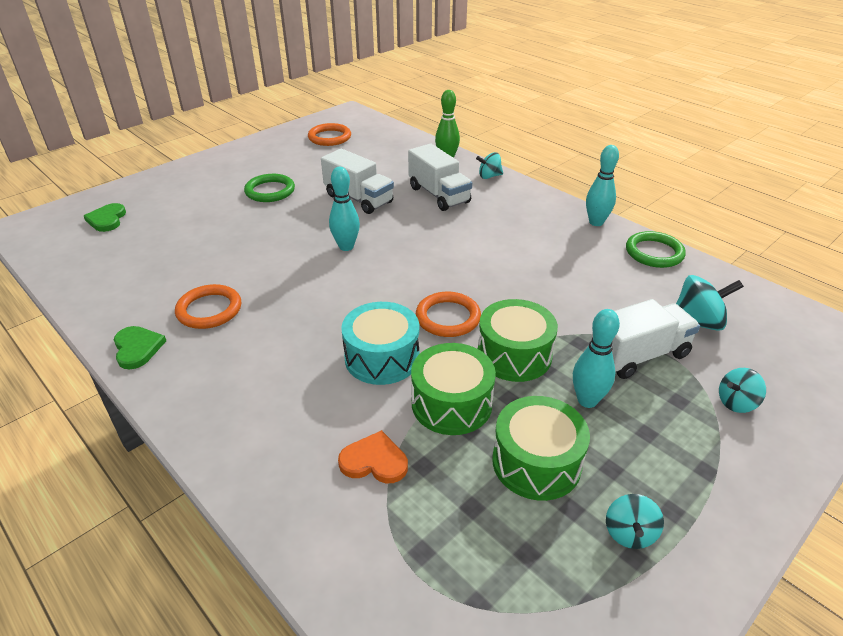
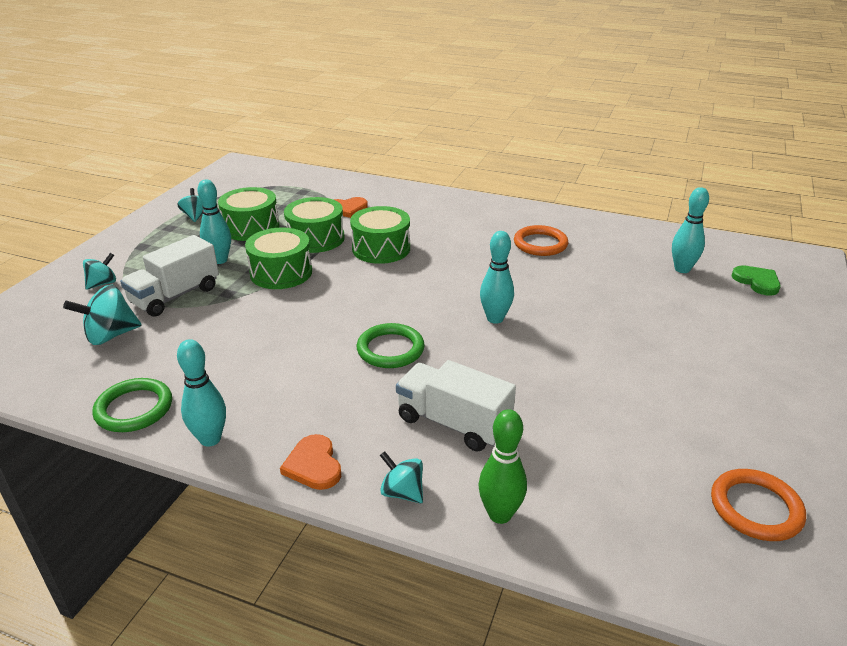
camera: 155 degrees right, 5 degrees down
green heart [114,326,166,369] -> none
green ring [244,174,295,202] -> green ring moved to [357,323,425,368]
white truck [321,149,394,214] -> none
turquoise drum [341,302,419,385] -> green drum [350,206,410,264]
orange ring [416,292,481,337] -> none
turquoise spinning top [476,152,503,179] -> turquoise spinning top turned 105 degrees counterclockwise [380,451,423,504]
none -> orange heart [280,434,341,490]
none -> turquoise bowling pin [672,187,709,273]

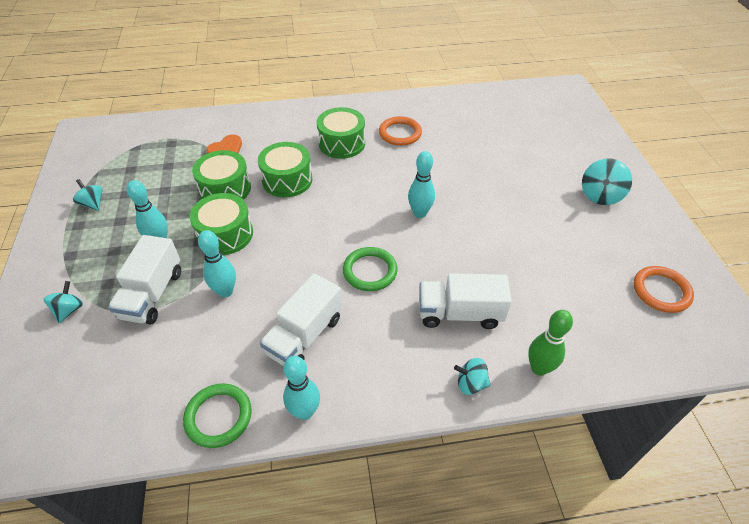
camera: 30 degrees left, 15 degrees up
turquoise spinning top [63,285,142,345] -> turquoise spinning top moved to [582,158,632,205]
green drum [218,187,280,241] -> green drum moved to [317,107,365,159]
orange heart [280,434,341,490] -> none
turquoise bowling pin [672,187,709,273] -> turquoise bowling pin moved to [198,230,236,298]
green heart [732,265,781,296] -> none
none -> white truck [260,273,342,366]

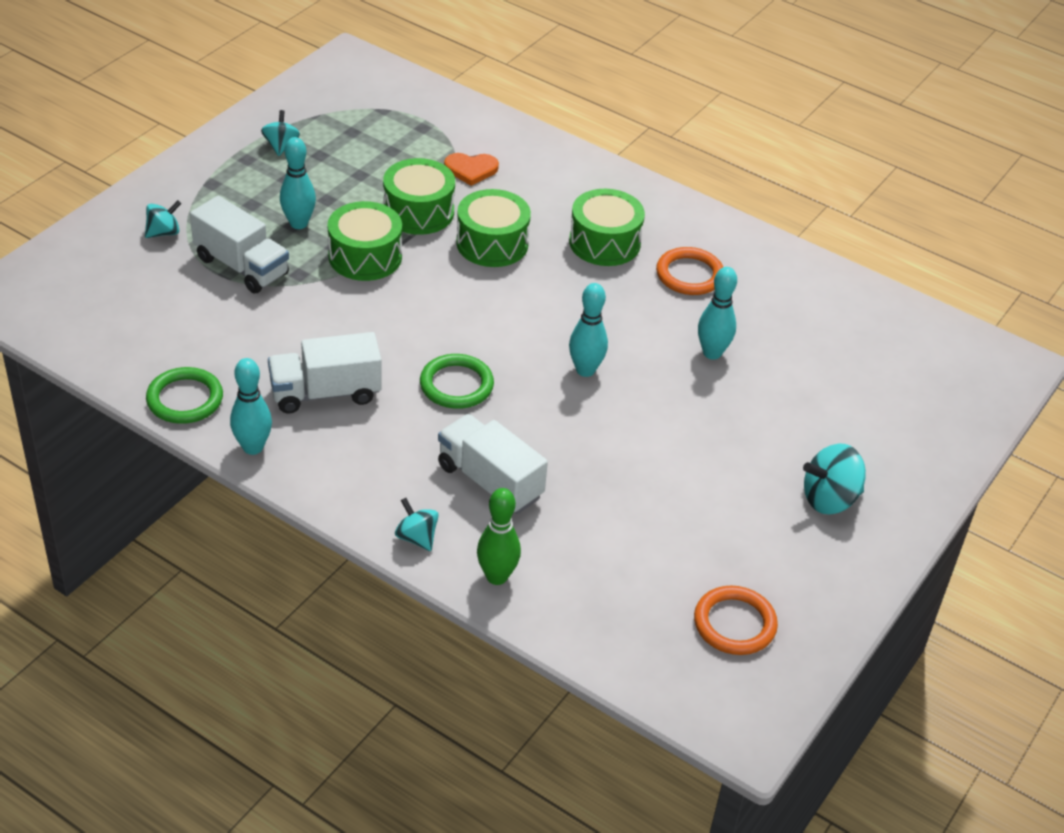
camera: 40 degrees right, 5 degrees down
white truck [108,235,181,325] -> white truck turned 105 degrees counterclockwise [190,196,289,293]
turquoise bowling pin [198,230,236,298] -> turquoise bowling pin moved to [698,267,737,360]

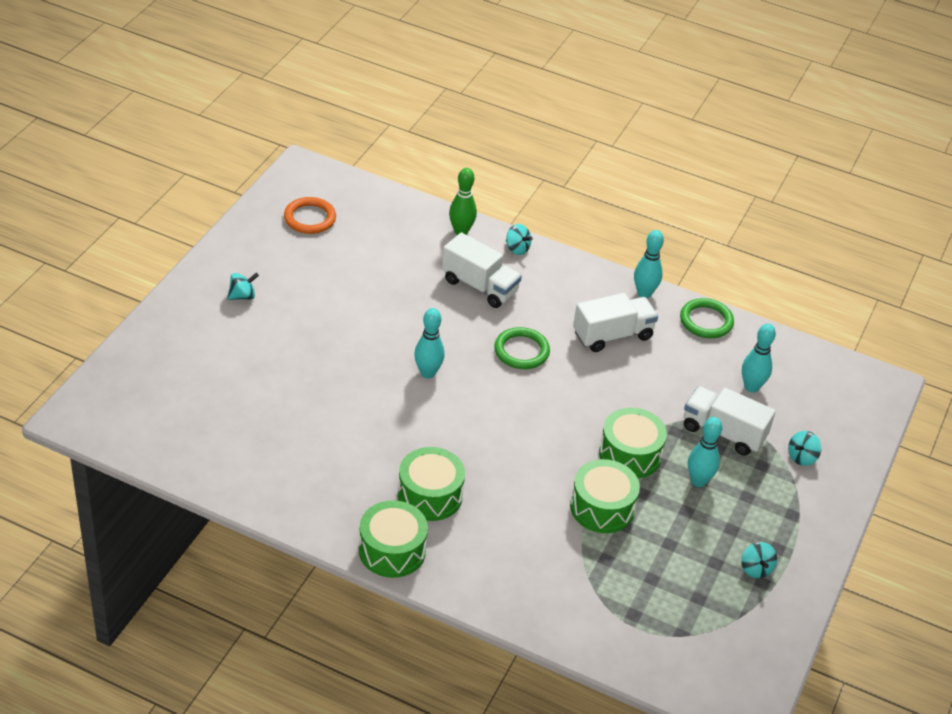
camera: 170 degrees right, 0 degrees up
orange heart [444,153,499,186] -> none
green drum [456,189,531,267] -> green drum moved to [359,500,428,578]
orange ring [656,247,723,295] -> none
turquoise bowling pin [698,267,737,360] -> turquoise bowling pin moved to [742,324,776,393]
turquoise spinning top [803,444,866,514] -> turquoise spinning top [227,273,259,300], size x0.64

